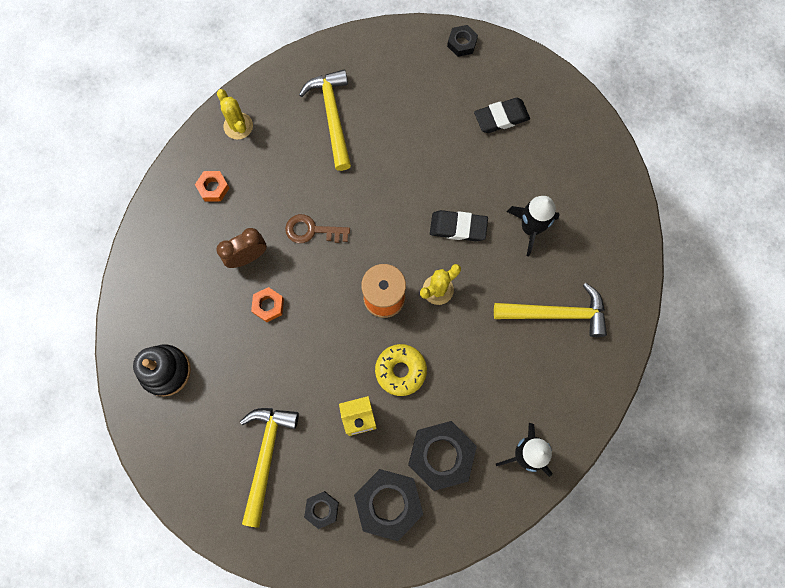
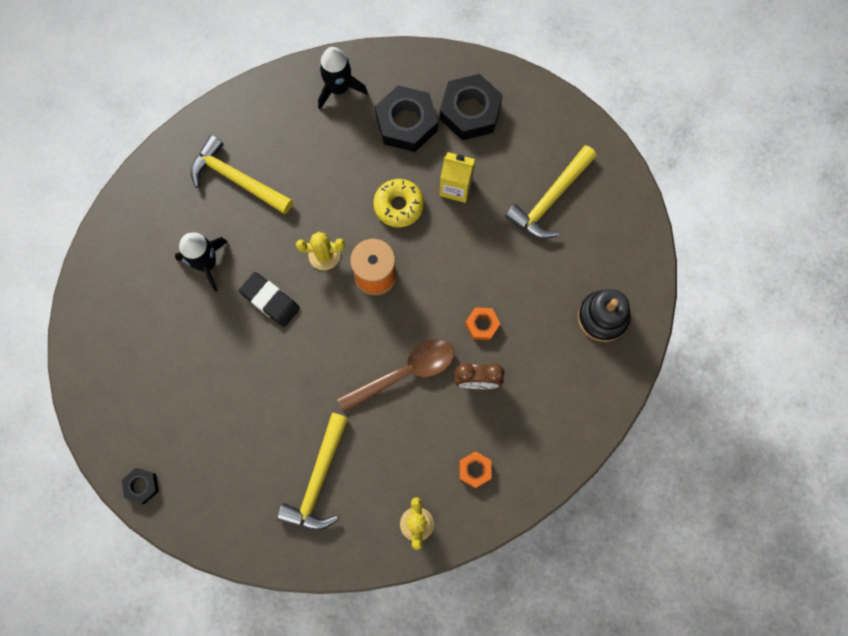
camera: 150 degrees left, 0 degrees up
brown key [285,214,350,243] -> brown spoon [337,339,454,413]
black nut [304,491,339,529] -> none
black eraser [474,98,530,133] -> none

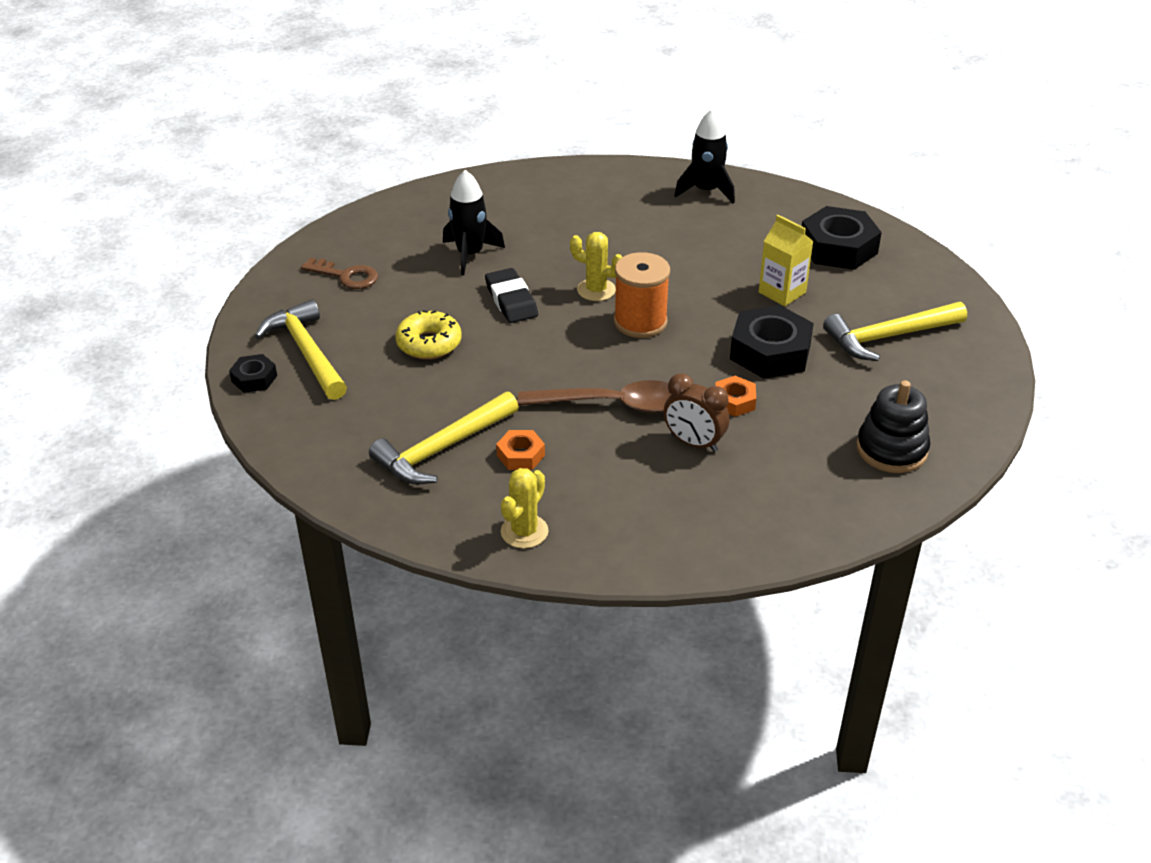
camera: 30 degrees right, 35 degrees down
yellow hammer [190,135,293,214] -> yellow hammer moved to [255,299,347,400]
yellow donut [373,179,424,228] -> yellow donut moved to [395,310,462,359]
black nut [375,85,438,152] -> black nut moved to [730,305,814,379]
orange nut [459,451,492,488] -> orange nut moved to [496,430,545,470]
none -> brown key [301,258,378,289]

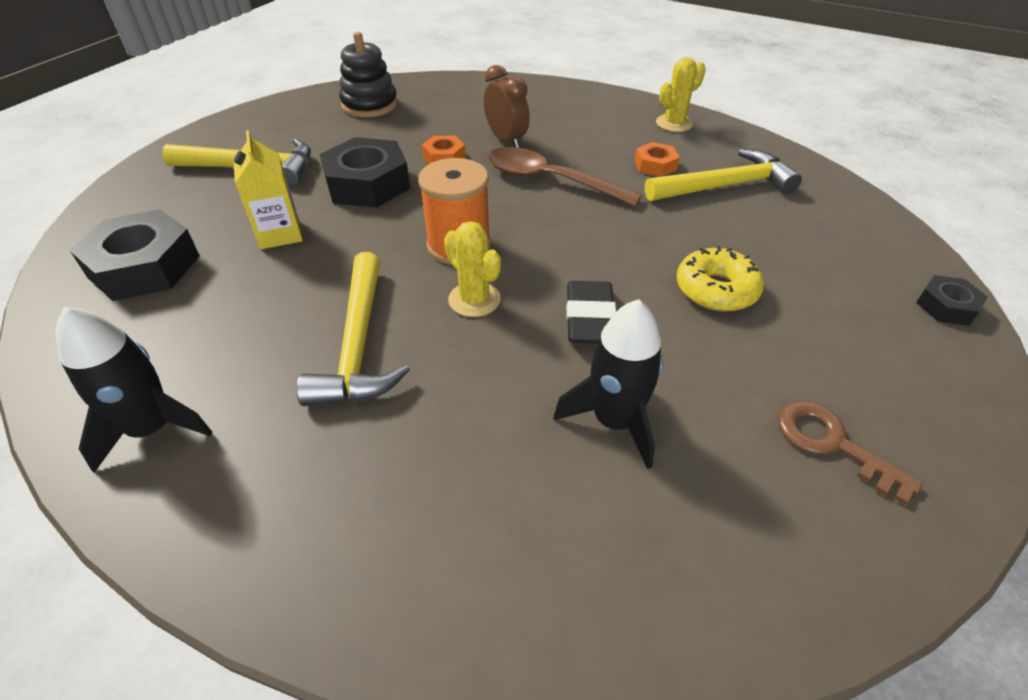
camera: 155 degrees left, 5 degrees up
yellow hammer [255,299,347,400] -> yellow hammer moved to [297,252,410,406]

